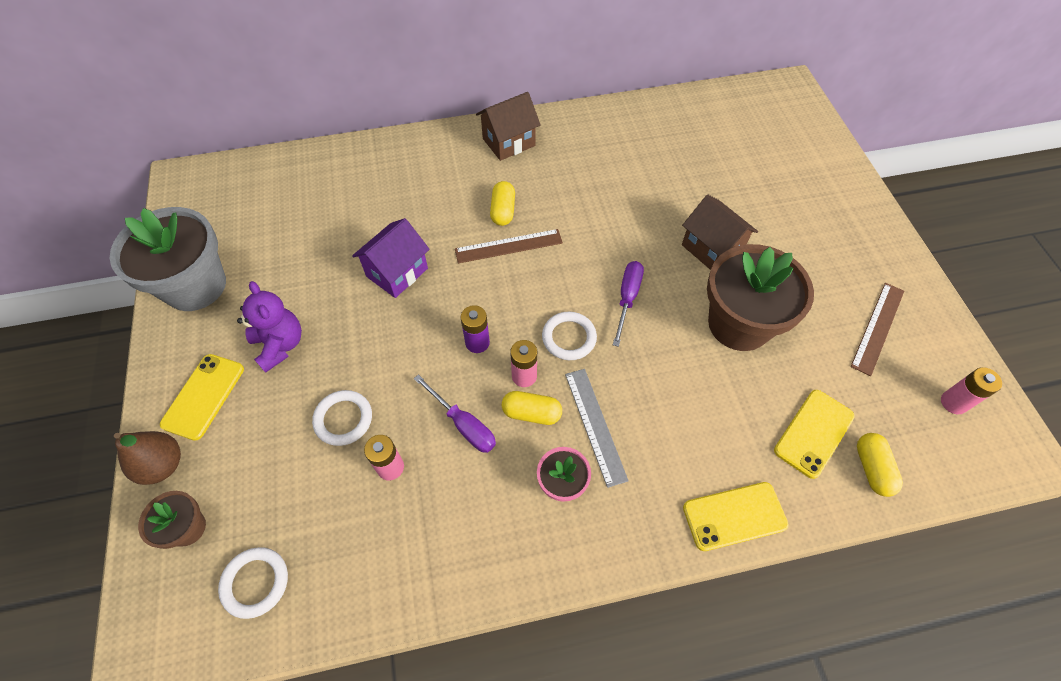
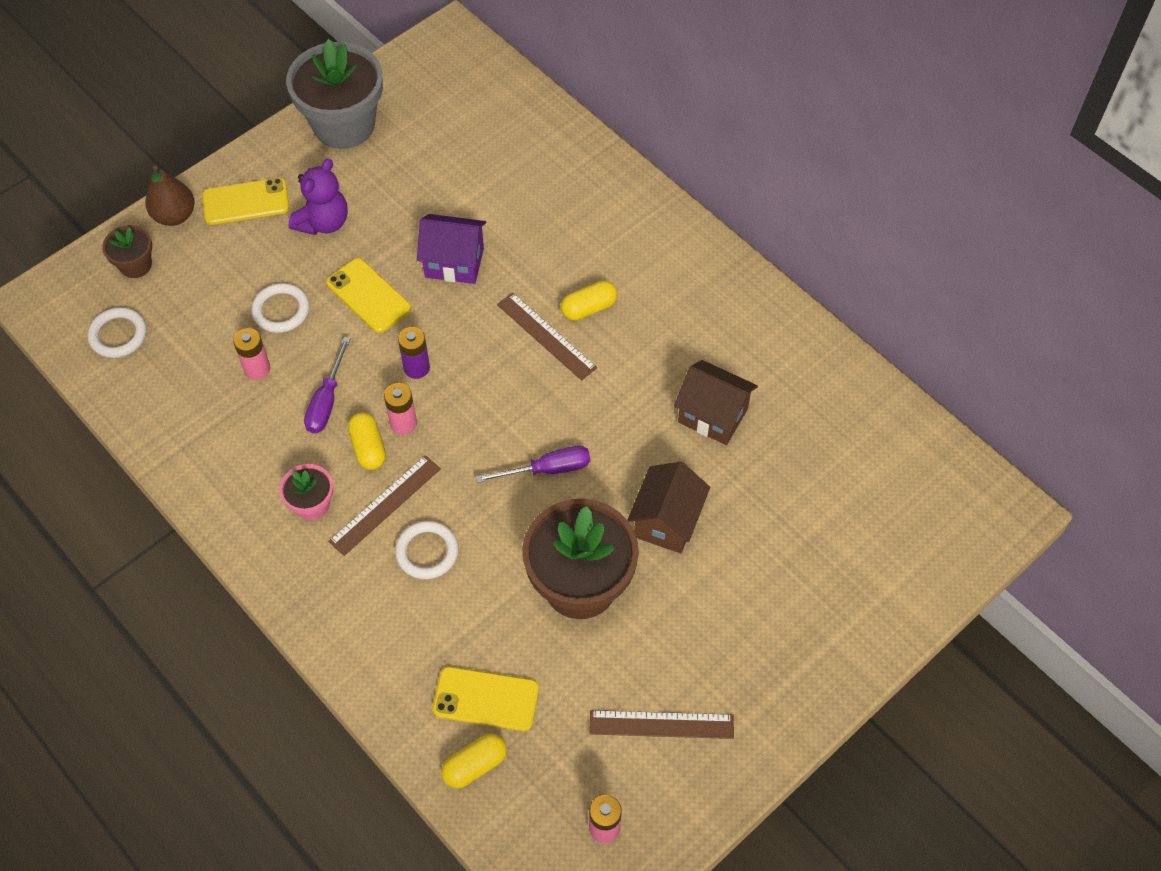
camera: 60 degrees right, 0 degrees up
brown house [476,92,541,161] -> brown house moved to [674,360,758,445]
white ring [542,311,597,360] -> white ring moved to [395,521,459,579]
grey ruler [565,369,629,488] -> brown ruler [328,455,441,556]
yellow phone [683,482,789,551] -> yellow phone moved to [326,258,411,333]

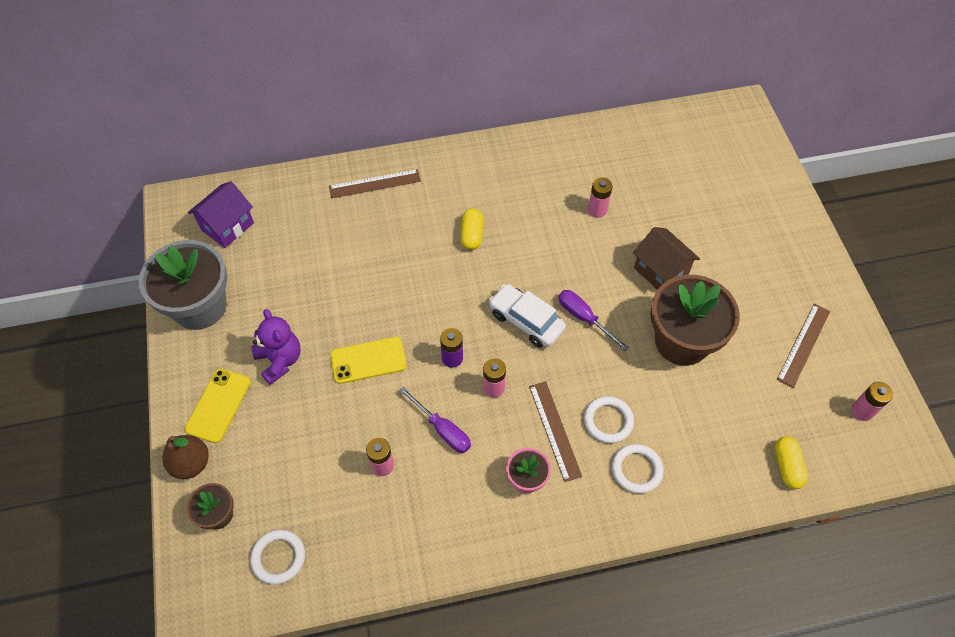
camera: 60 degrees left, 0 degrees up
white ring [251,283,310,333] -> white ring moved to [612,444,664,494]
yellow capsule [348,412,386,470] -> none
purple house [417,214,486,284] -> purple house moved to [188,181,254,248]
yellow phone [433,667,539,731] -> none
purple screwdriver [476,446,590,483] -> purple screwdriver turned 60 degrees counterclockwise [558,290,629,351]
brown ruler [497,292,597,381] -> brown ruler moved to [329,169,421,198]
brown house [674,360,758,445] -> pink battery [588,177,613,218]
none -> white car [489,284,566,348]

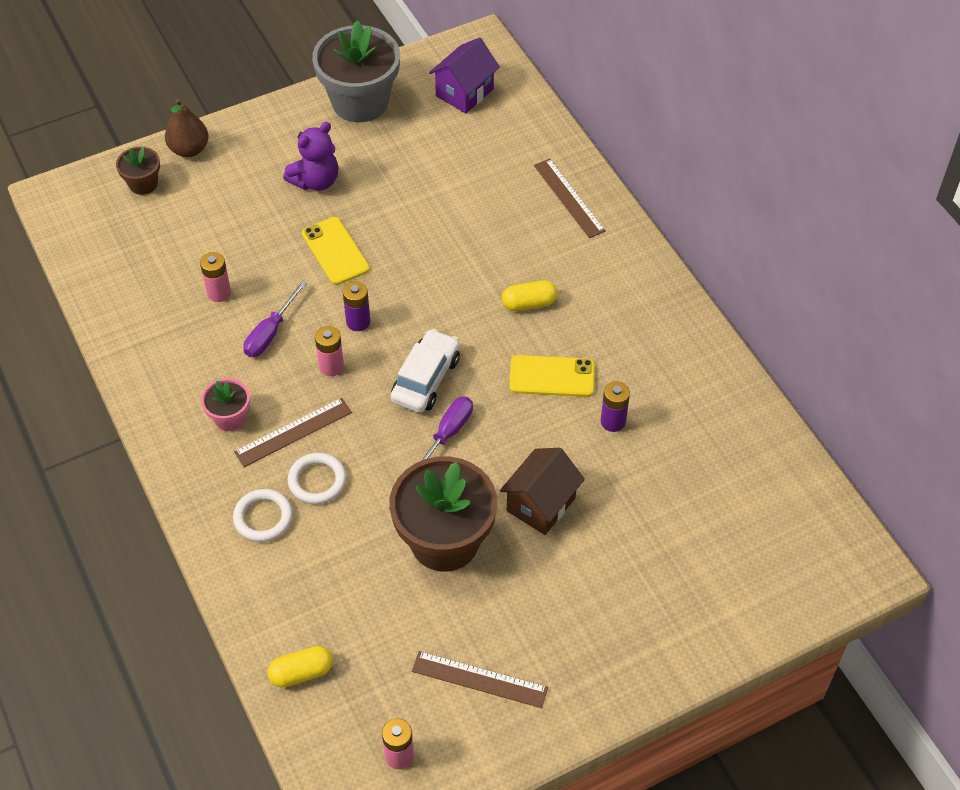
camera: 75 degrees right, 5 degrees down
yellow phone [185,368,251,443] -> yellow phone moved to [509,355,595,397]
purple house [188,181,254,248] -> purple house turned 75 degrees counterclockwise [429,37,500,114]
white ring [250,530,305,584] -> none
pink battery [588,177,613,218] -> purple battery [601,381,630,432]

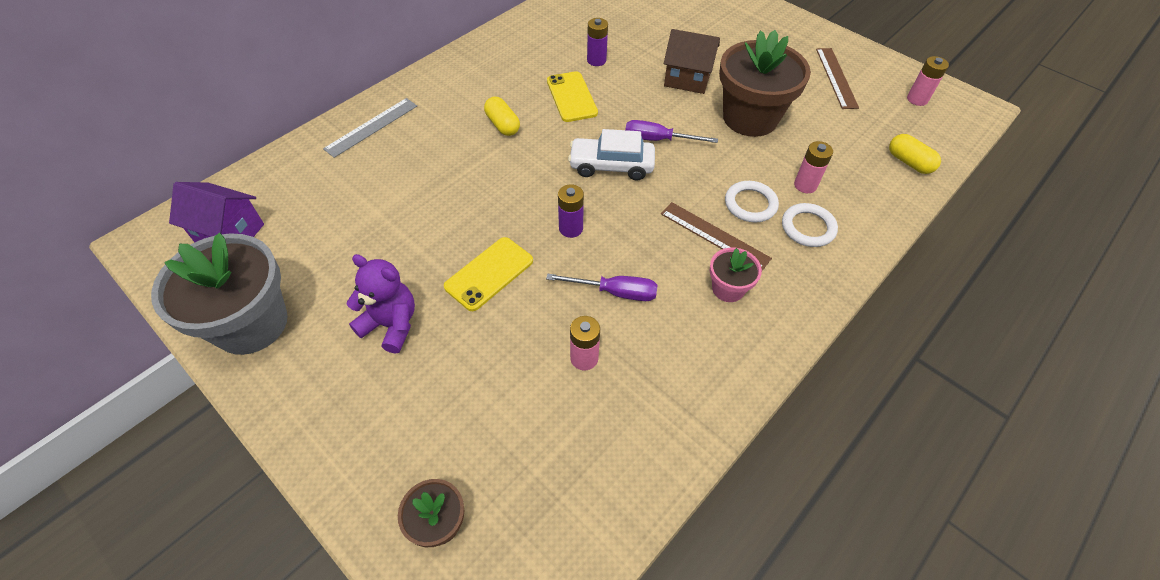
camera: 110 degrees left, 0 degrees up
brown pear [165,99,209,157] -> none
pink battery [315,326,344,376] -> pink battery moved to [794,141,833,193]
brown ruler [534,159,606,238] -> grey ruler [323,98,417,158]

